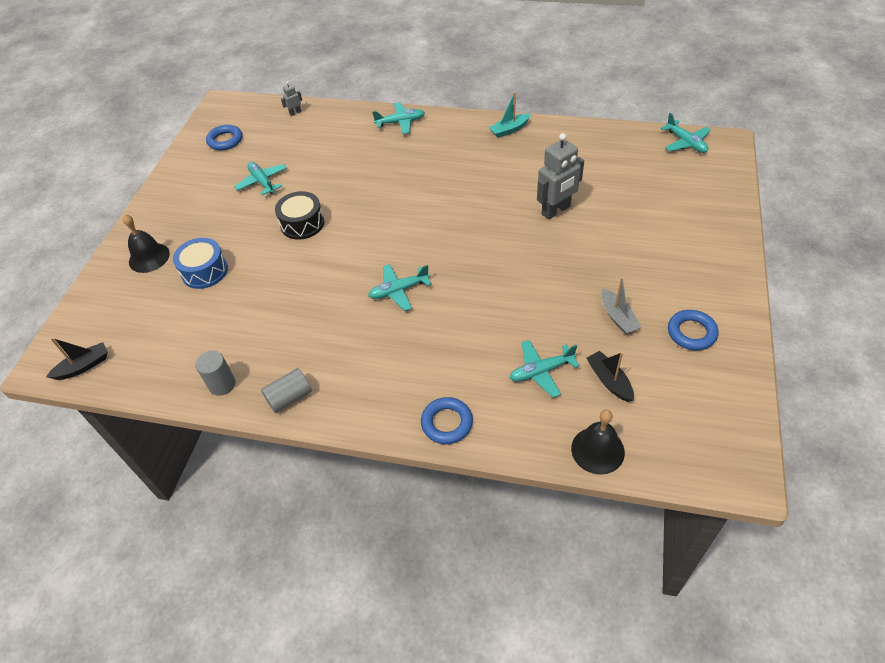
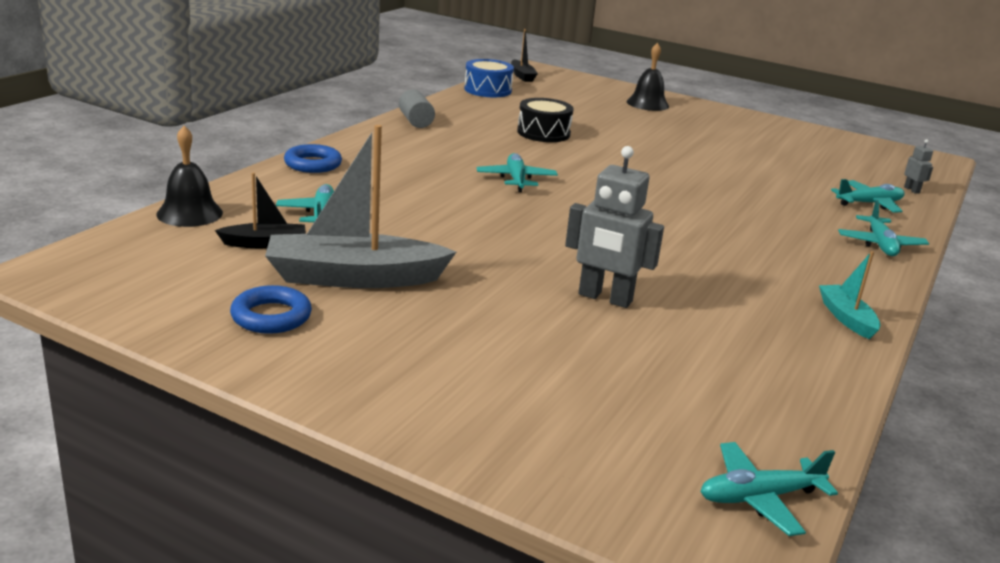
camera: 100 degrees right, 25 degrees down
blue drum [173,238,228,289] -> blue drum moved to [464,59,514,97]
grey cylinder [195,351,236,396] -> none
blue ring [206,125,242,150] -> none
turquoise plane [234,162,287,195] -> turquoise plane moved to [831,179,905,213]
black drum [275,191,324,240] -> black drum moved to [517,98,574,142]
grey robot [537,133,584,220] -> grey robot turned 45 degrees counterclockwise [565,146,664,308]
grey boat [601,277,641,334] -> grey boat [265,125,456,288], size x2.01

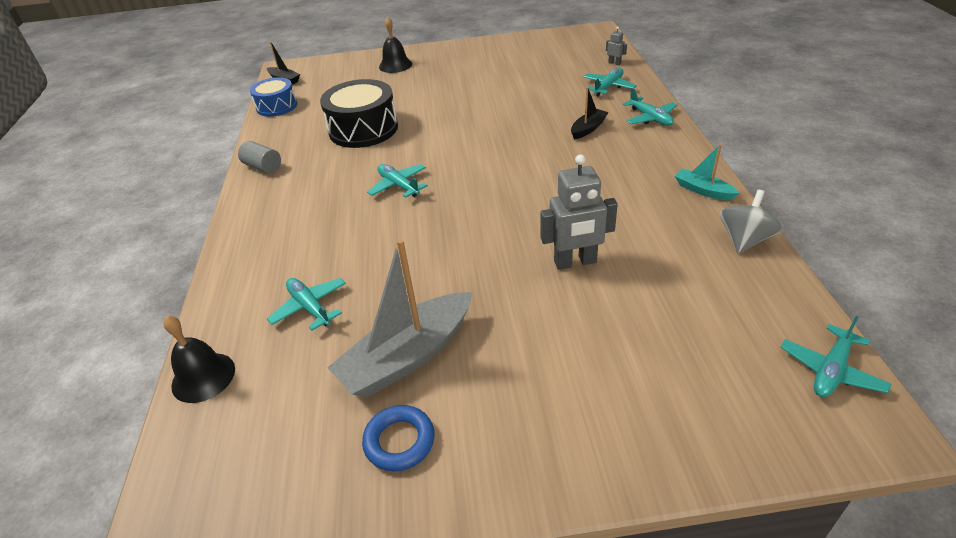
camera: 30 degrees left, 15 degrees up
black boat [215,173,306,248] -> black boat moved to [571,87,609,139]
blue ring [284,144,342,173] -> none
black drum [517,98,574,142] -> black drum [320,79,398,148], size x1.58
none -> grey spinning top [720,190,781,254]

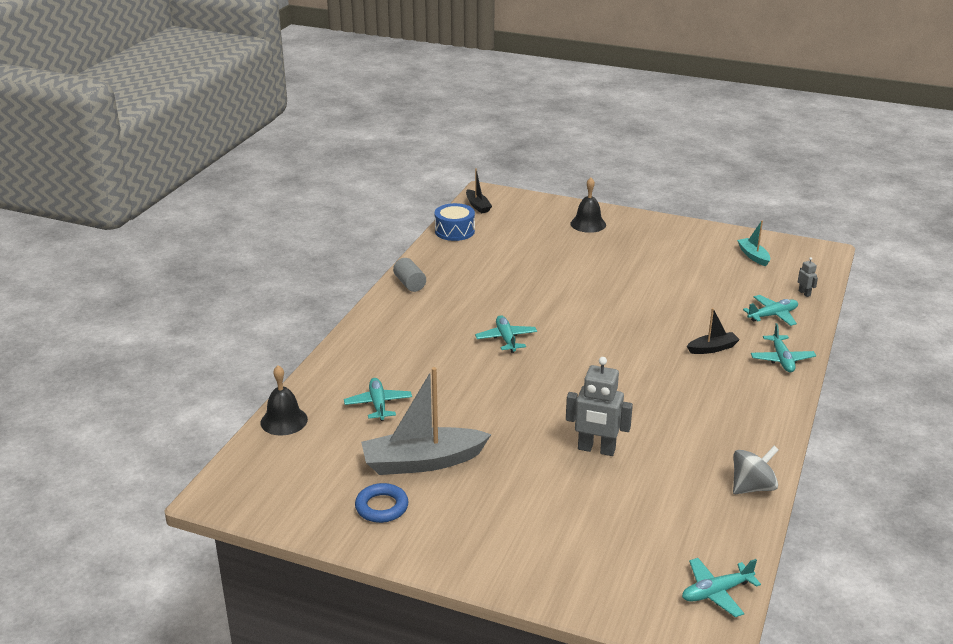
camera: 25 degrees right, 10 degrees down
black drum [320,79,398,148] -> none
turquoise boat [675,144,739,200] -> turquoise boat moved to [737,220,770,266]

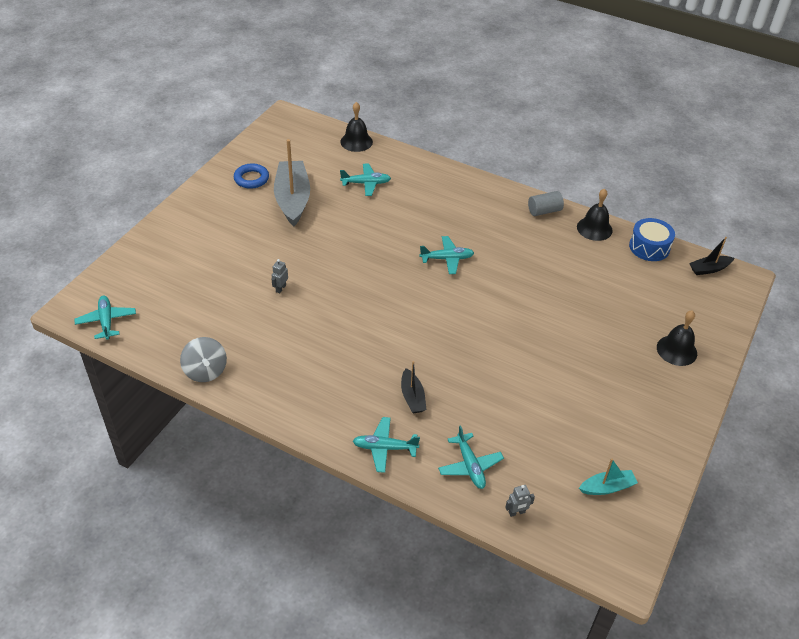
camera: 95 degrees right, 15 degrees up
grey robot [566,357,633,456] -> grey robot [272,259,288,293], size x0.46
none -> black bell [577,189,612,241]

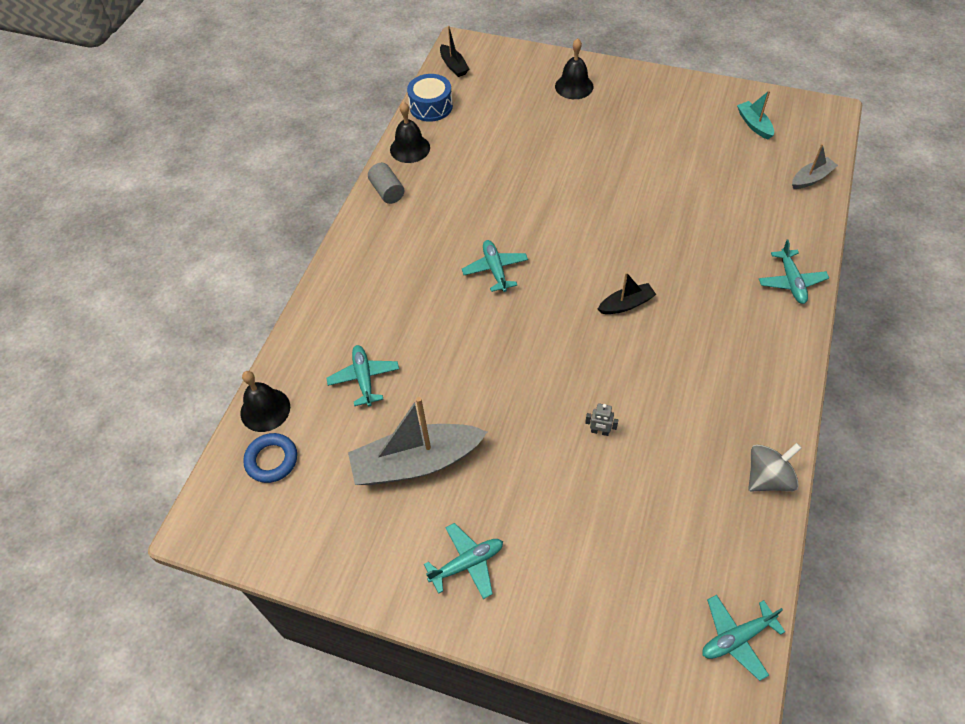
camera: 95 degrees left, 10 degrees up
blue ring [234,163,269,189] -> blue ring moved to [243,433,297,483]
black boat [401,361,426,414] -> black boat moved to [598,272,656,314]
turquoise plane [438,425,504,489] -> turquoise plane moved to [424,523,503,599]
grey robot [505,485,535,517] -> grey boat [792,144,838,189]

